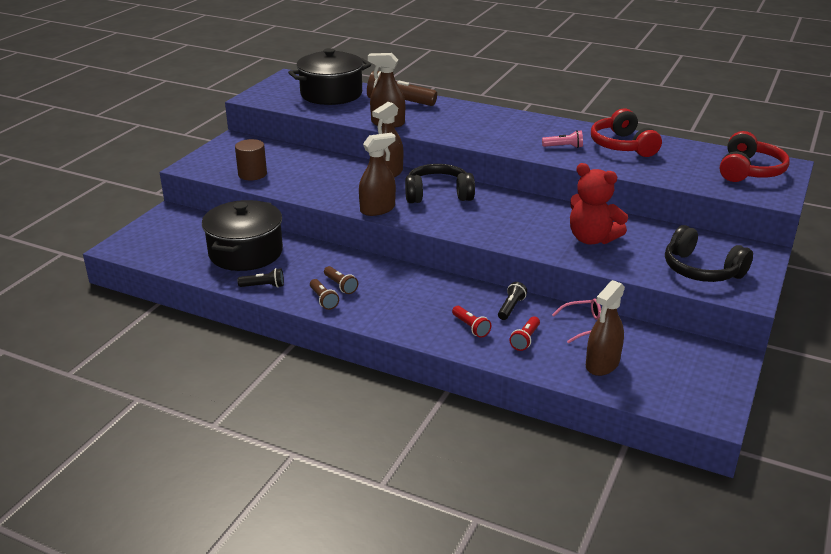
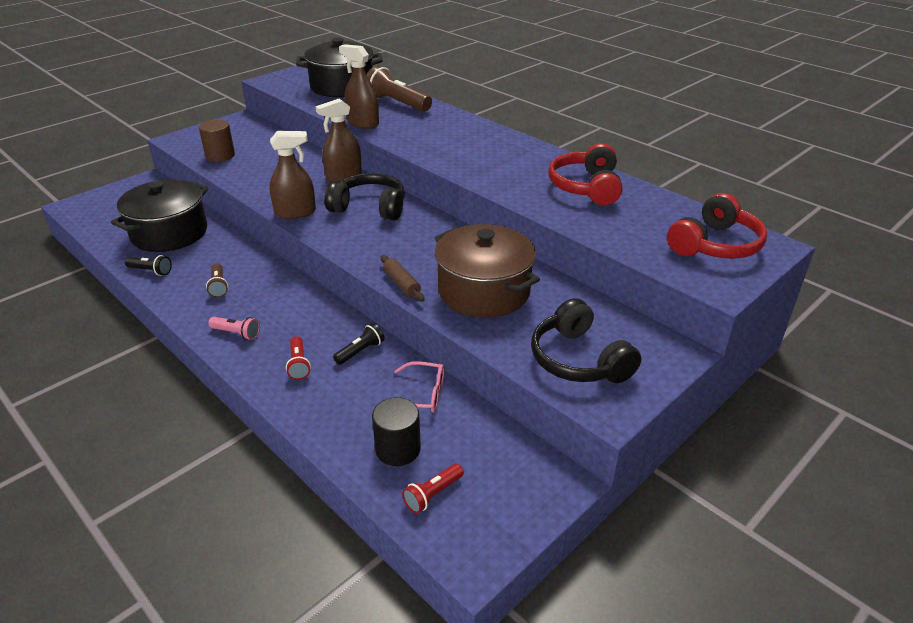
camera: 20 degrees right, 5 degrees up
brown flashlight [310,279,339,310] -> none
red flashlight [509,316,540,351] -> red flashlight moved to [402,464,464,514]
pink flashlight [542,130,583,148] -> pink flashlight moved to [208,317,260,340]
red teddy bear [570,163,628,245] -> brown pot [435,224,540,318]
brown spray bottle [586,280,625,376] -> black cylinder [372,397,421,466]
none -> brown rolling pin [381,255,425,302]

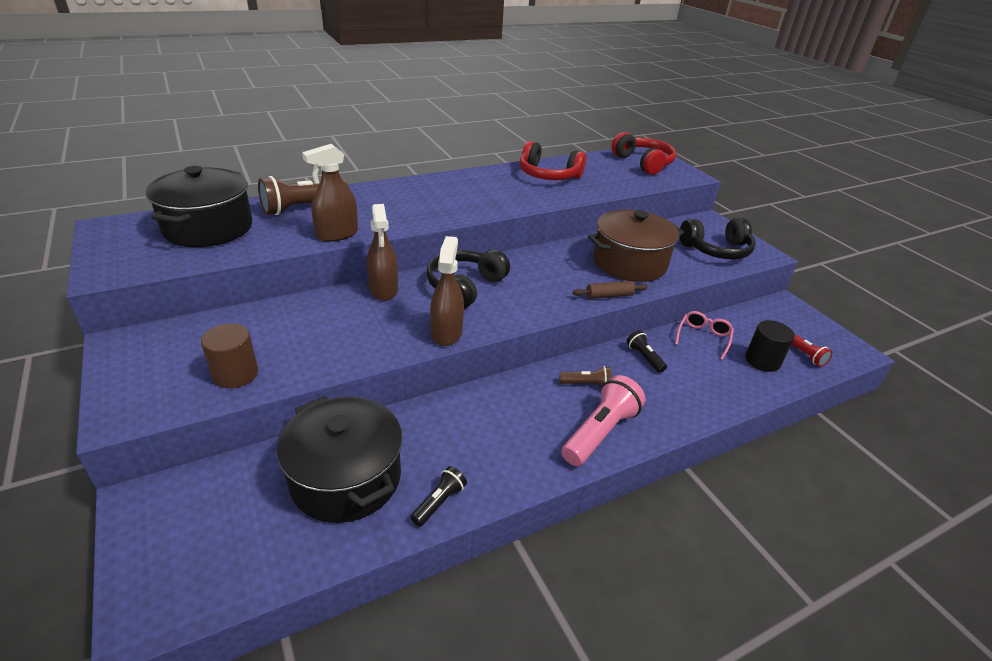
camera: 75 degrees left, 0 degrees up
brown flashlight [206,263,228,298] -> brown flashlight moved to [560,366,612,387]
pink flashlight [208,317,260,340] -> pink flashlight [561,375,646,466], size x1.89
red flashlight [286,336,311,380] -> none

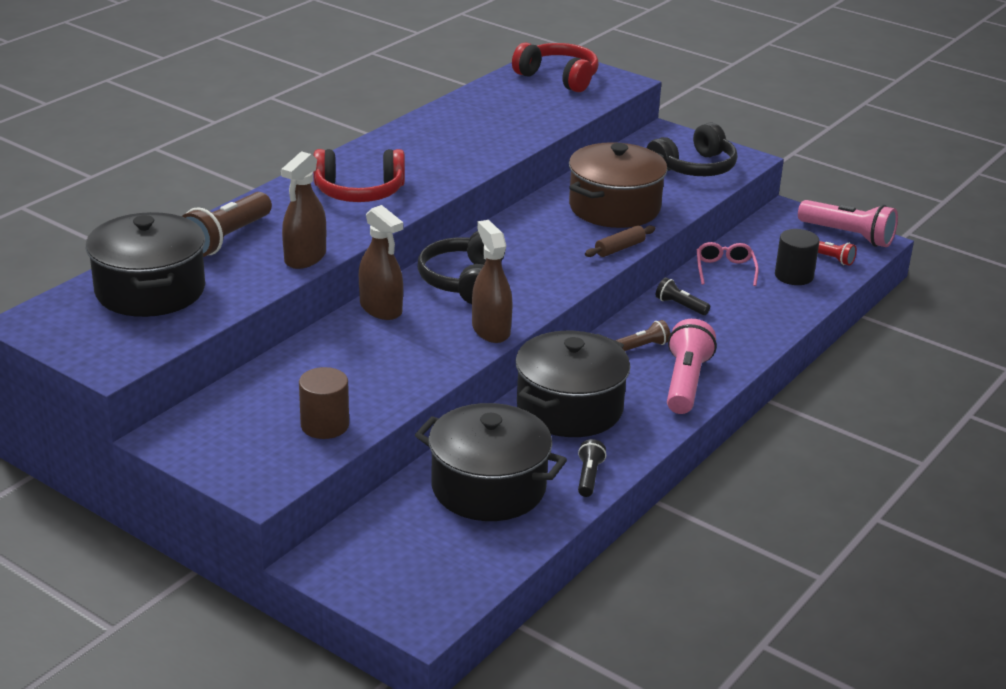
camera: 25 degrees left, 5 degrees down
red headphones [520,141,586,180] -> red headphones moved to [313,149,405,202]
none -> black pot [515,331,631,437]
none -> pink flashlight [798,200,898,247]

